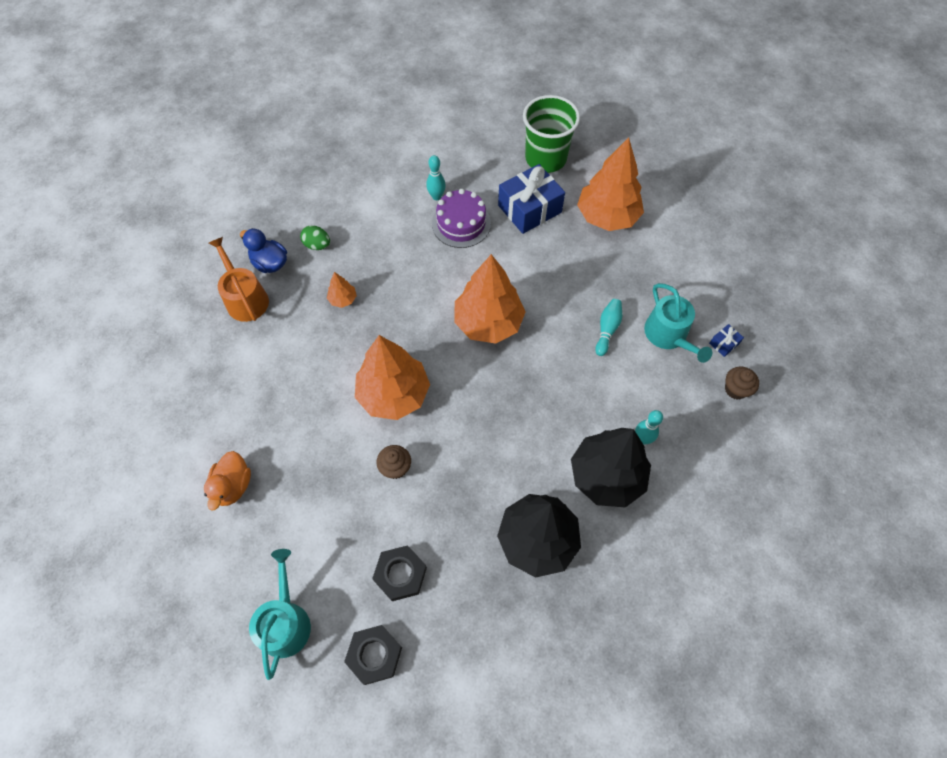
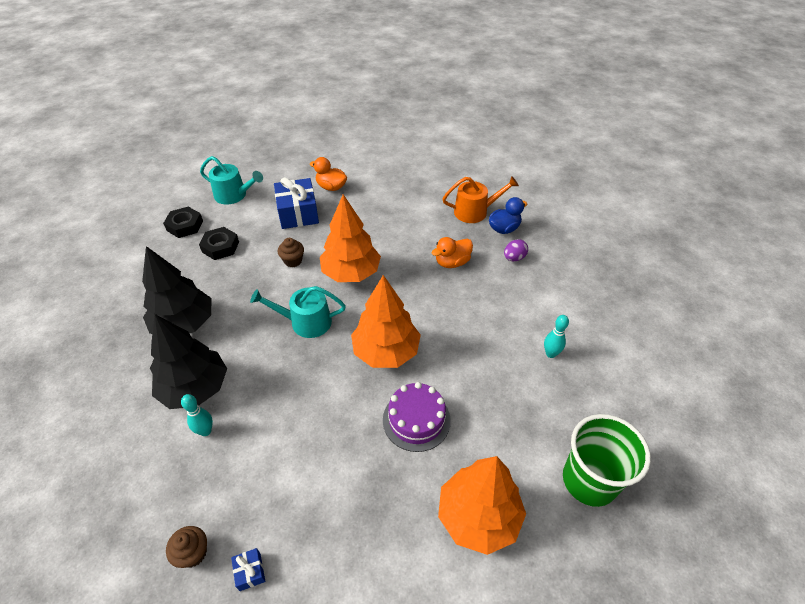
camera: 110 degrees right, 15 degrees down
green egg [300,225,330,250] -> purple egg [504,239,528,261]
orange tree [327,272,357,308] -> orange duck [431,237,473,268]
purple cake [432,189,491,248] -> purple cake moved to [383,382,451,452]
blue gift [498,164,565,234] -> blue gift moved to [274,177,319,229]
turquoise bowling pin [595,299,622,356] -> none
turquoise watering can [644,283,712,363] -> turquoise watering can moved to [250,286,346,338]

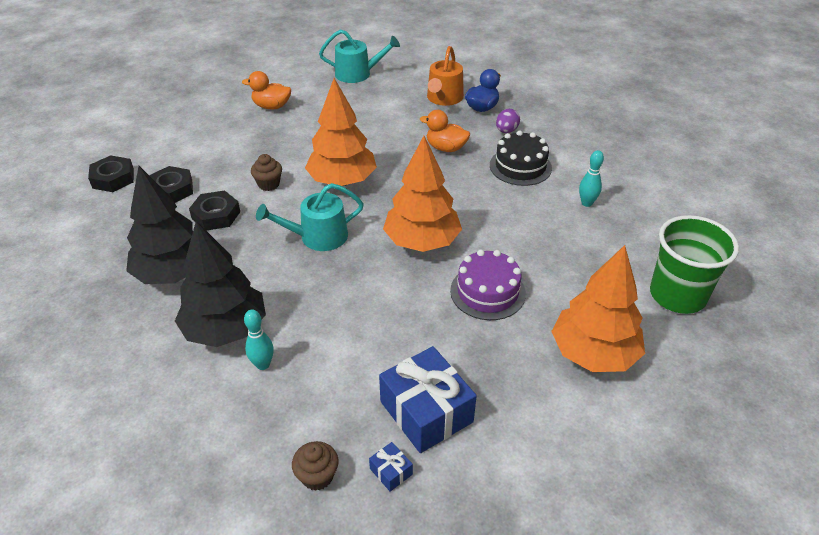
camera: 20 degrees left, 5 degrees down
turquoise watering can [200,156,263,204] -> turquoise watering can moved to [319,29,400,83]
blue gift [274,177,319,229] -> blue gift moved to [379,346,477,453]
orange duck [431,237,473,268] -> orange duck turned 75 degrees clockwise [420,110,470,152]
orange watering can [442,176,519,223] -> orange watering can turned 135 degrees clockwise [427,46,464,106]
none -> black nut [189,191,240,231]
none -> black cake [490,130,552,186]

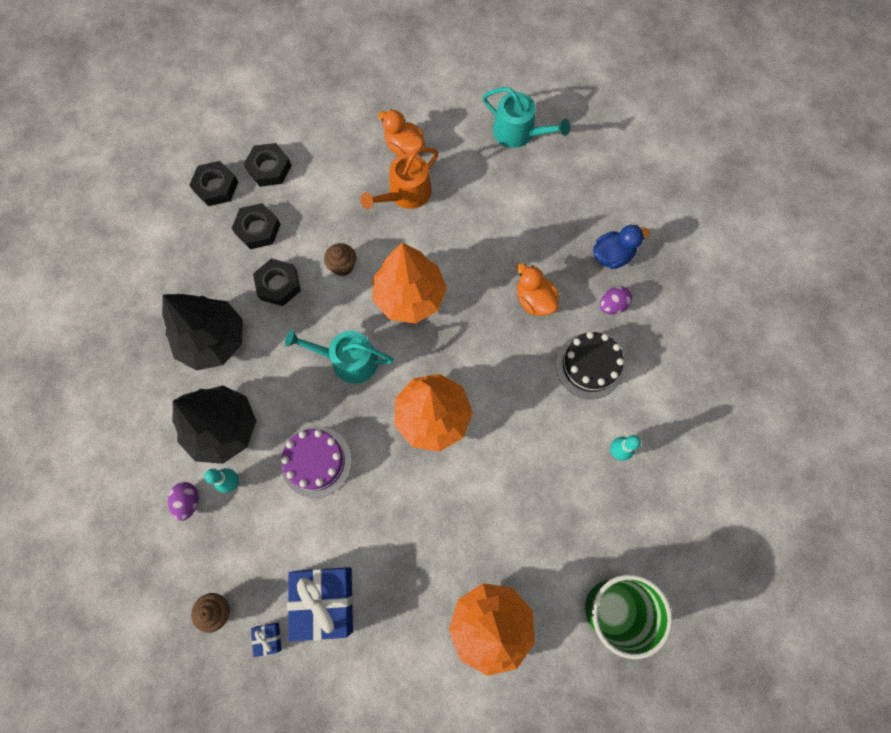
camera: 30 degrees right, 30 degrees up
orange watering can [427,46,464,106] -> orange watering can moved to [360,147,438,209]
purple cake [450,250,526,320] -> purple cake moved to [281,427,352,498]
none -> purple egg [168,482,199,521]
none -> black nut [244,143,292,187]

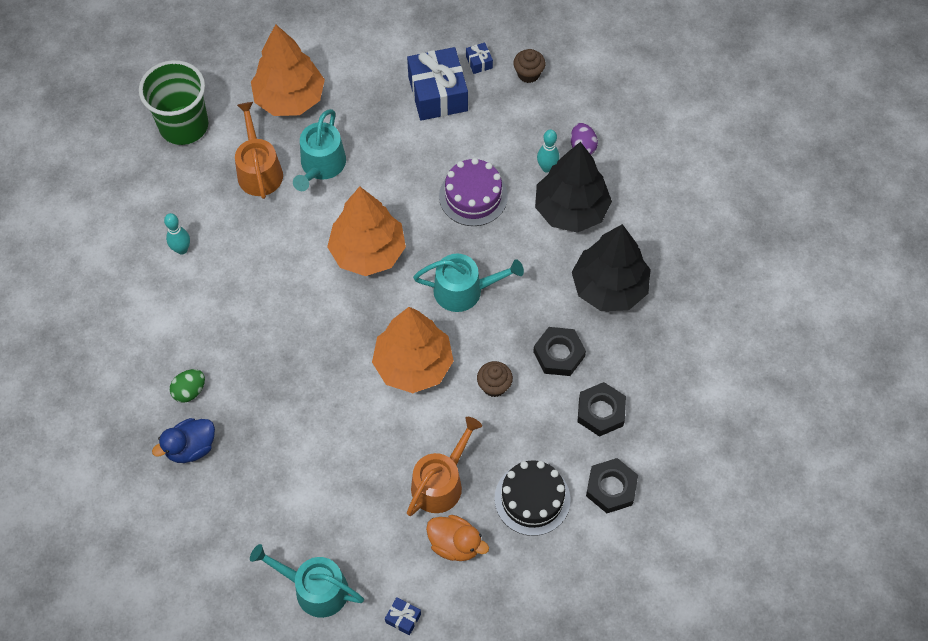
camera: 170 degrees right, 10 degrees down
black nut [189,161,238,206] -> none
orange duck [517,263,559,316] -> none
black cake [556,332,624,399] -> black cake moved to [494,460,571,536]
purple egg [600,286,632,314] -> green egg [170,369,205,403]
none -> orange watering can [235,102,283,199]
none -> turquoise watering can [293,109,346,191]
none -> blue gift [385,597,421,635]

